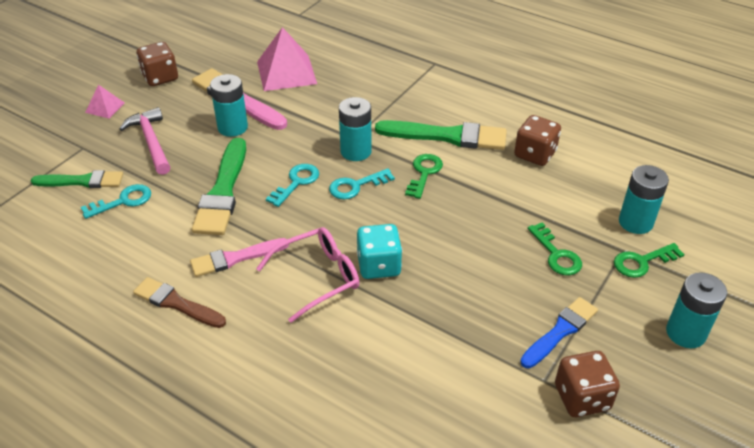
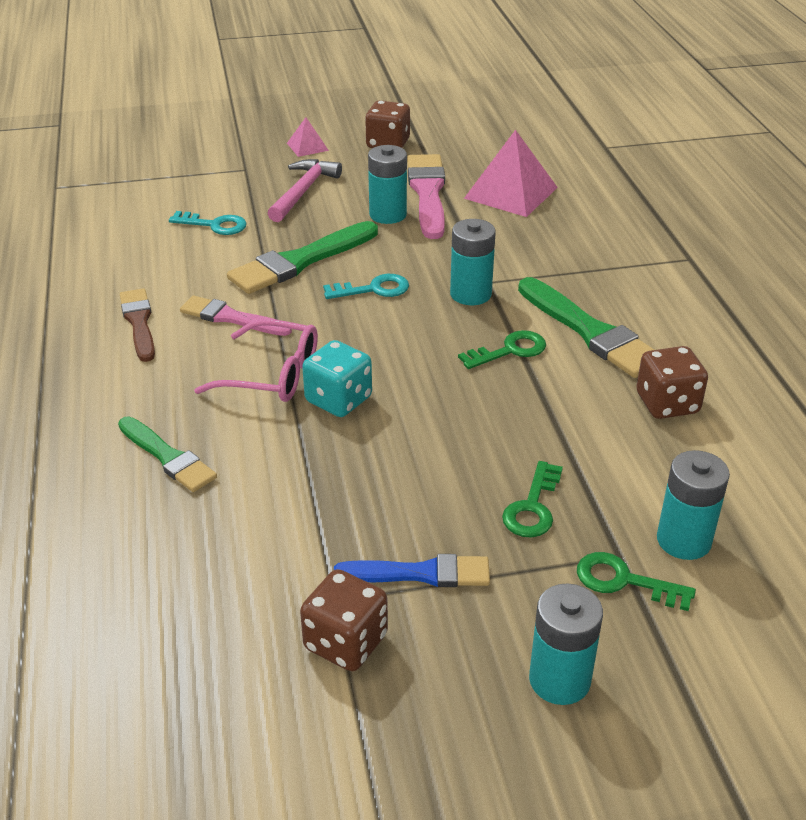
camera: 45 degrees right, 5 degrees down
green brush [31,170,123,188] -> green brush moved to [118,416,217,492]
turquoise key [329,168,395,199] -> none

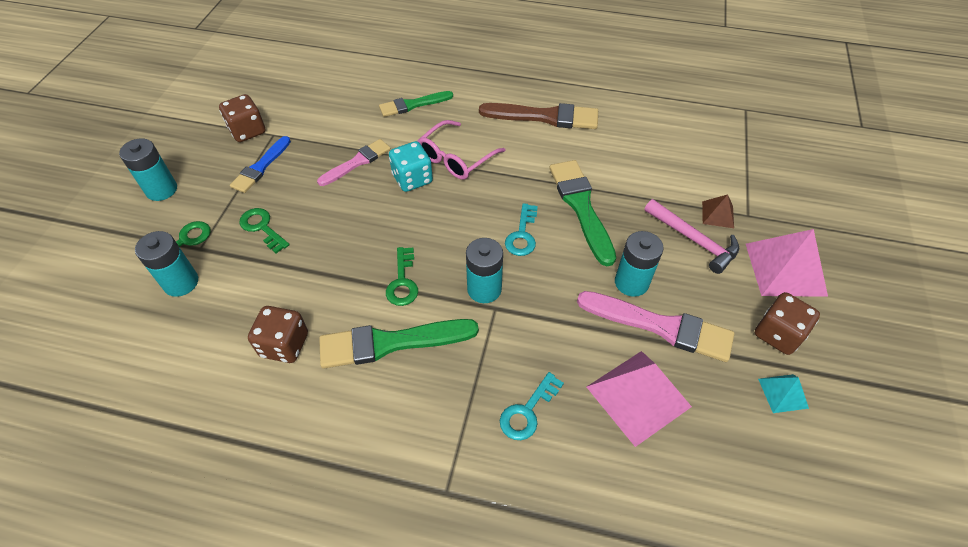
camera: 115 degrees right, 15 degrees up
brown brush [120,288,155,362] -> brown brush [479,103,598,129], size x1.56
turquoise key [169,211,247,235] -> turquoise key moved to [500,372,564,440]
pink brush [180,296,292,336] -> pink brush moved to [317,139,391,186]
pink pyramid [287,117,329,157] -> pink pyramid [746,229,828,297], size x1.98
none -> brown pyramid [702,194,734,228]
none -> turquoise pyramid [758,374,809,413]

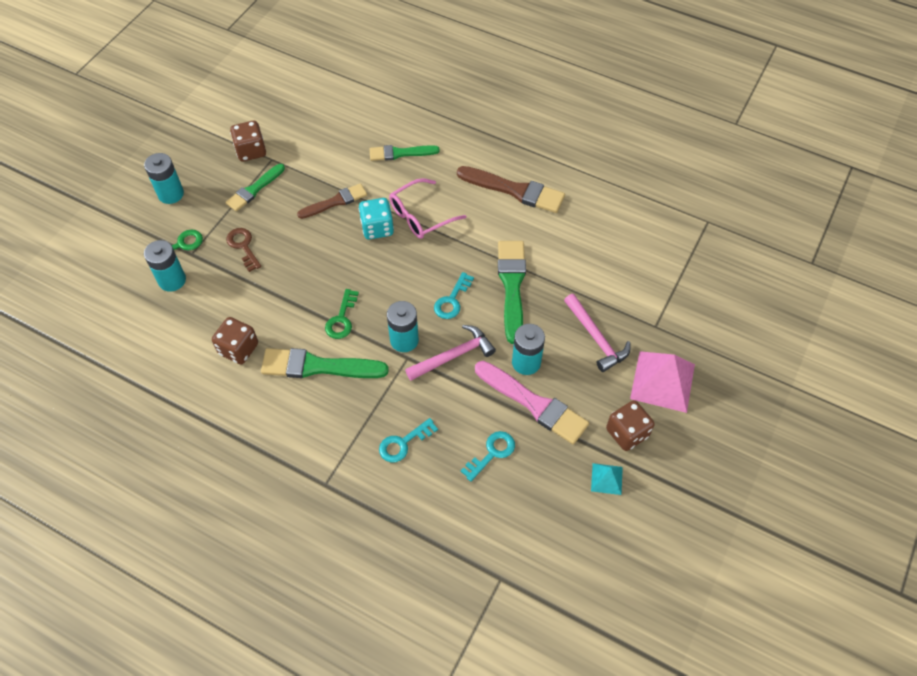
camera: 15 degrees right, 5 degrees up
blue brush [230,136,291,193] -> green brush [226,164,285,211]
green key [239,208,290,253] -> brown key [226,228,261,272]
pink brush [317,139,391,186] -> brown brush [297,183,367,219]
pink pyramid [587,351,692,447] -> turquoise key [460,431,515,482]
brown pyramid [702,194,734,228] -> none
none -> pink hammer [405,325,496,381]

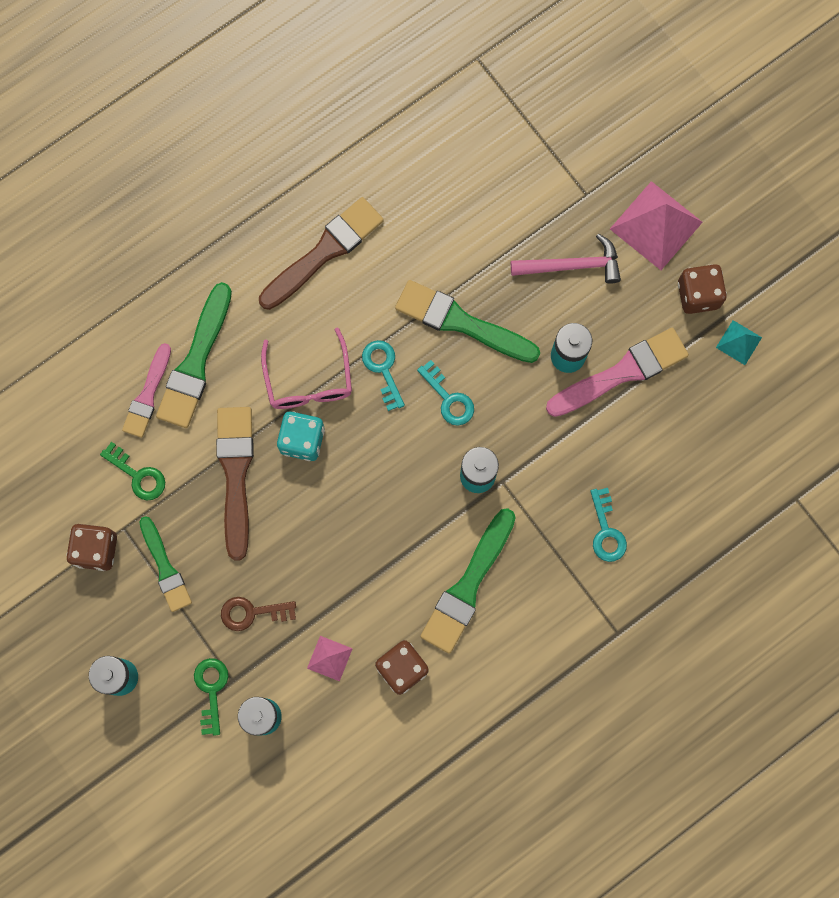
camera: 65 degrees left, 20 degrees up
brown brush [297,183,367,219] -> brown brush [216,407,254,561], size x1.56
green key [325,289,359,339] -> green key moved to [100,442,165,500]
green brush [370,145,440,161] -> green brush [156,282,232,428], size x1.56
pink hammer [405,325,496,381] -> none
turquoise key [460,431,515,482] -> turquoise key moved to [362,340,405,411]
none -> pink brush [122,343,171,438]
none -> pink pyramid [307,636,353,682]

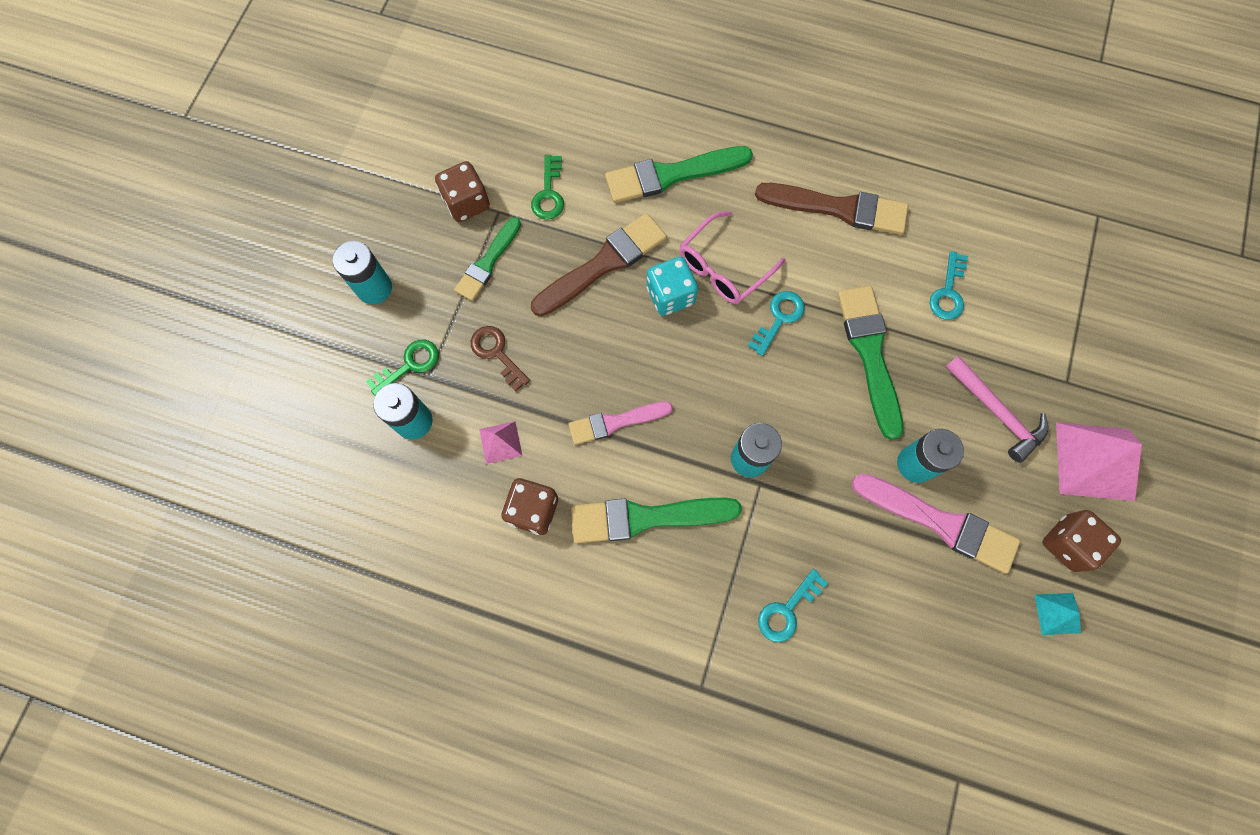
camera: 55 degrees right, 5 degrees down
pink brush [122,343,171,438] -> pink brush moved to [568,401,673,445]
turquoise key [417,360,474,426] -> turquoise key moved to [929,251,968,320]

